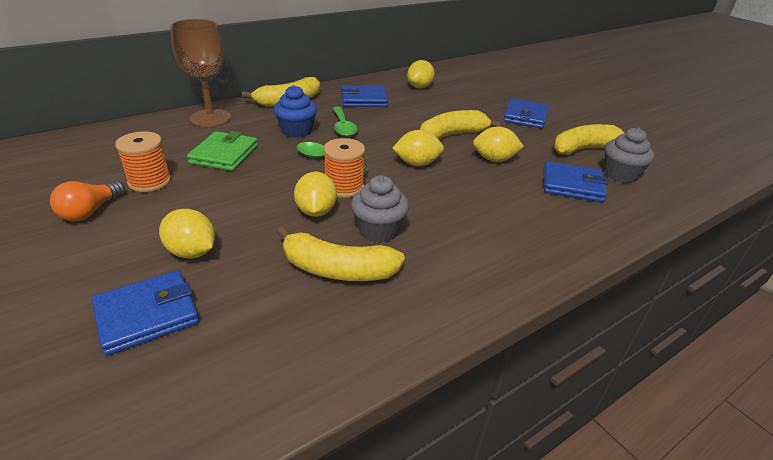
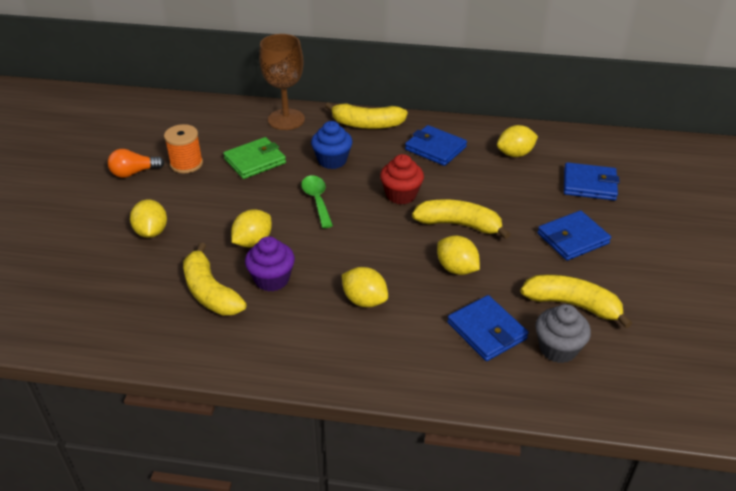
camera: 45 degrees right, 5 degrees up
blue wallet [92,270,199,356] -> blue wallet moved to [564,162,620,200]
orange spool [323,138,365,198] -> none
green spoon [332,106,358,137] -> none
grey cupcake [351,175,409,243] -> purple cupcake [245,236,295,292]
yellow lemon [392,130,444,166] -> yellow lemon moved to [342,267,388,307]
none -> red cupcake [380,154,424,204]

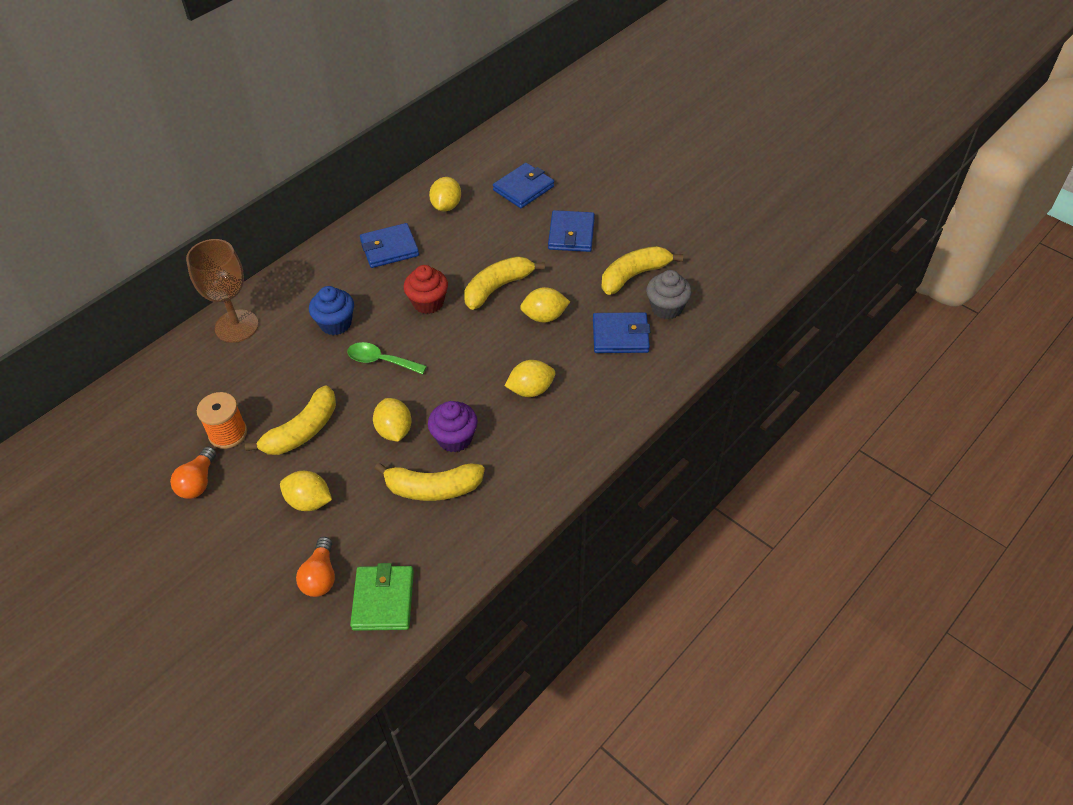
camera: 55 degrees left, 10 degrees up
green wallet [223,137,286,179] -> green wallet moved to [350,563,414,631]
yellow banana [325,102,408,129] -> yellow banana moved to [245,386,336,455]
none -> orange light bulb [296,537,335,597]

